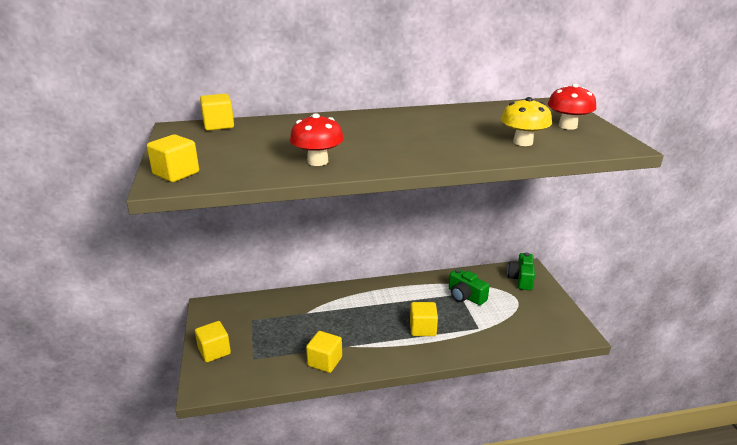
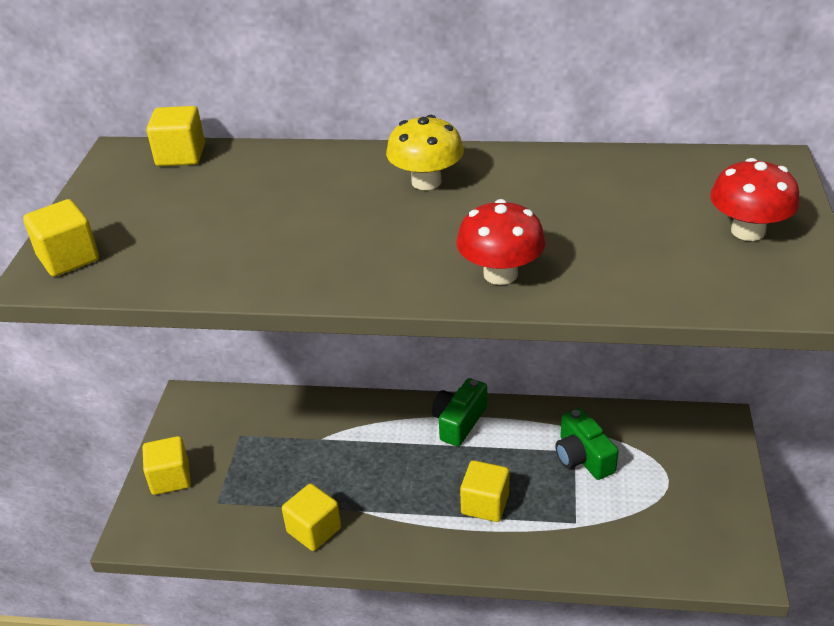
camera: 20 degrees right, 10 degrees up
red mushroom [290,113,344,166] -> red mushroom moved to [456,199,546,285]
yellow mushroom [501,97,552,146] -> yellow mushroom moved to [386,115,464,190]
green camera [507,252,535,290] -> green camera moved to [432,378,487,446]

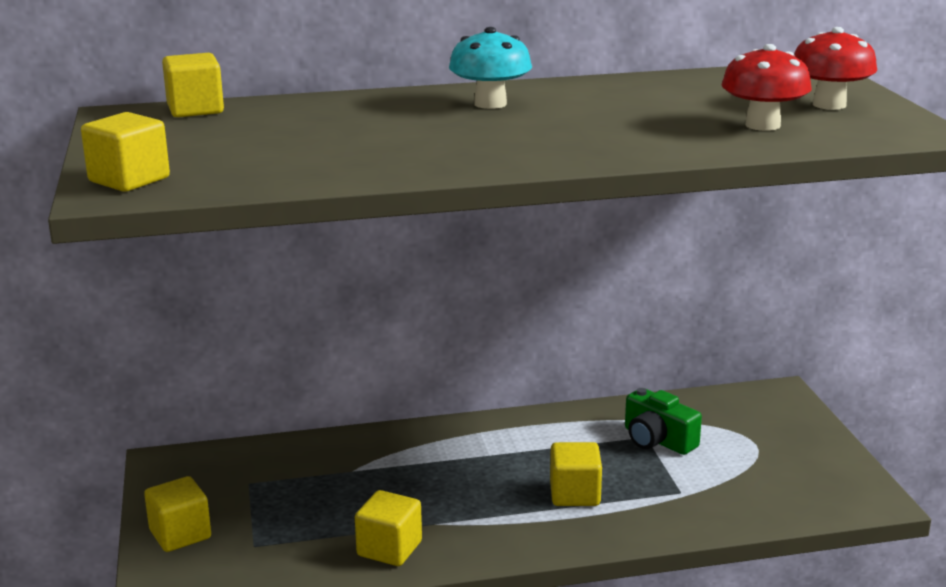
camera: 20 degrees left, 15 degrees down
yellow mushroom [386,115,464,190] -> turquoise mushroom [449,27,532,109]
green camera [432,378,487,446] -> none
red mushroom [456,199,546,285] -> red mushroom moved to [722,44,812,131]

